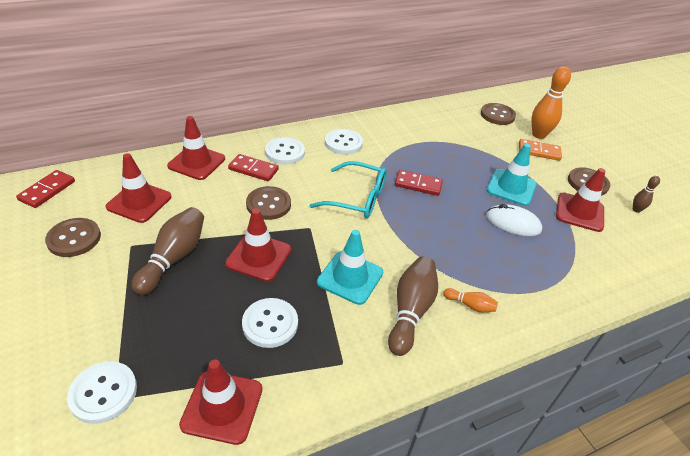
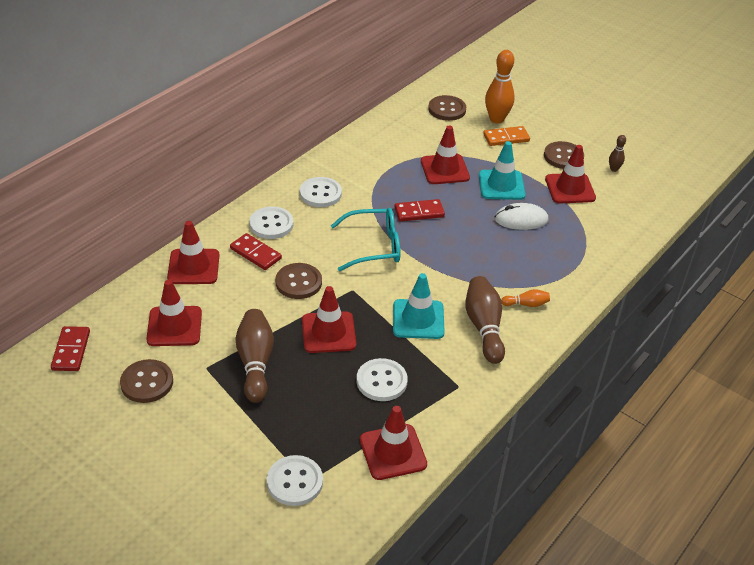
camera: 25 degrees left, 0 degrees up
red domino [228,154,279,181] -> red domino turned 45 degrees clockwise [230,233,282,270]
none -> red traffic cone [421,126,470,184]

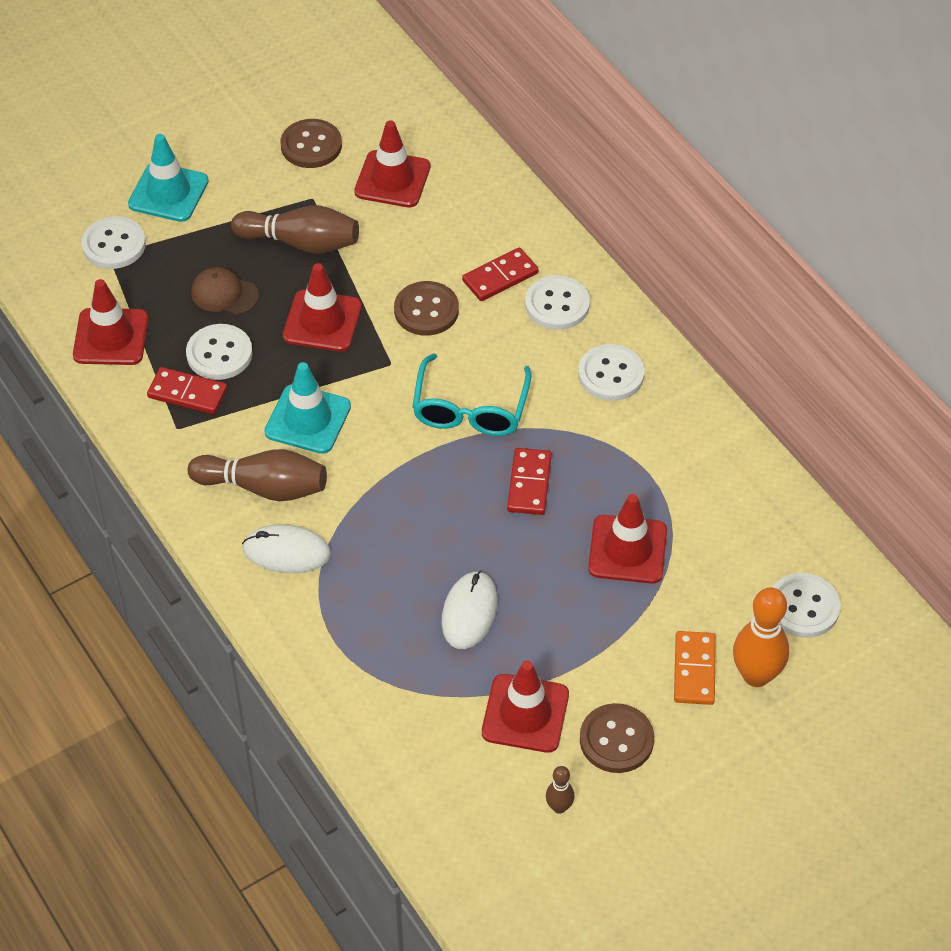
camera: 110 degrees right, 10 degrees up
red domino [51,326,90,371] -> red domino moved to [147,367,228,414]
red traffic cone [167,221,220,284] -> none
brown button [428,95,466,121] -> white button [773,573,841,638]
turquoise traffic cone [479,141,525,200] -> turquoise traffic cone moved to [128,134,209,222]
orange bowling pin [501,289,550,307] -> white mouse [242,524,331,573]
none -> brown cap [191,267,259,315]

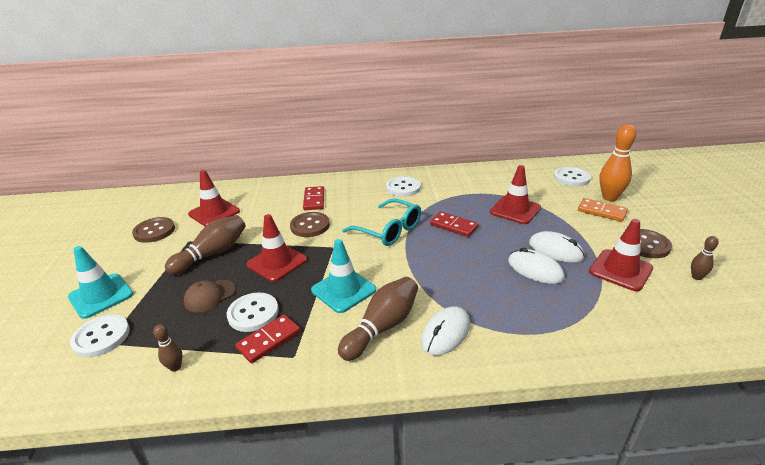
camera: 60 degrees left, 20 degrees down
red traffic cone [73,279,148,365] -> brown bowling pin [153,324,183,372]
white button [525,275,590,330] -> none
none -> white mouse [529,231,585,263]

